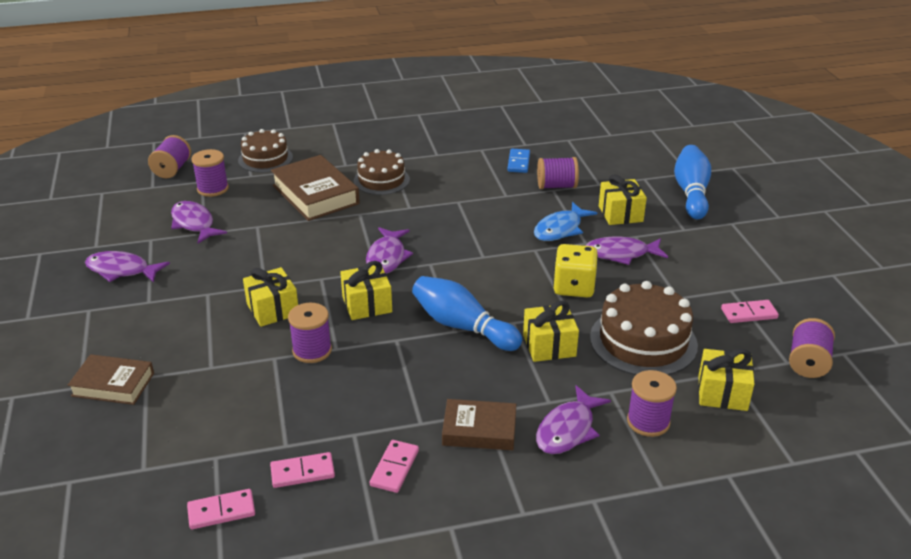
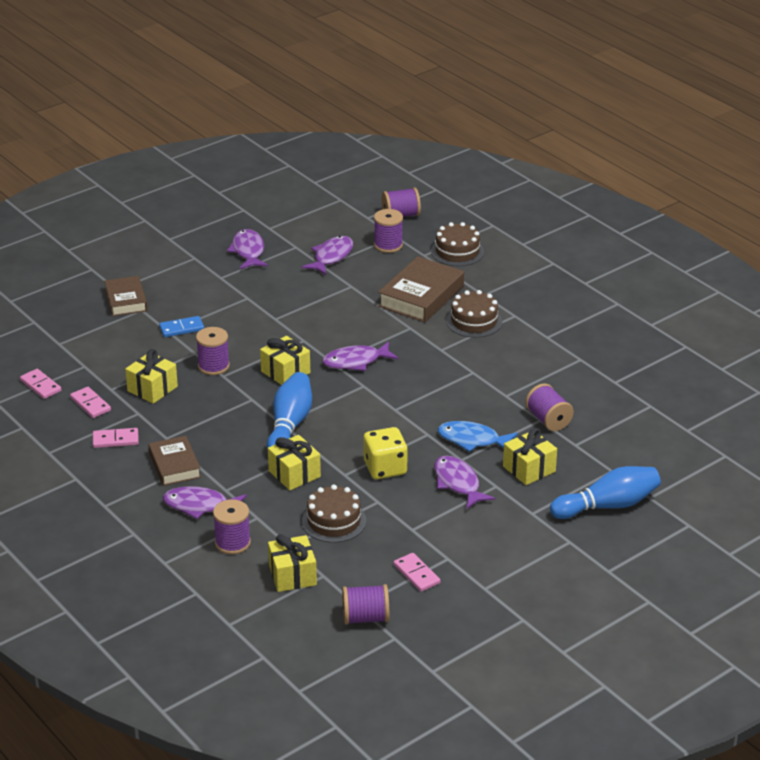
camera: 65 degrees right, 0 degrees up
yellow gift [243,267,298,327] -> yellow gift moved to [125,349,178,404]
blue domino [507,149,530,173] -> blue domino moved to [159,316,204,337]
brown cake [590,281,698,375] -> brown cake [302,484,366,543], size x0.67

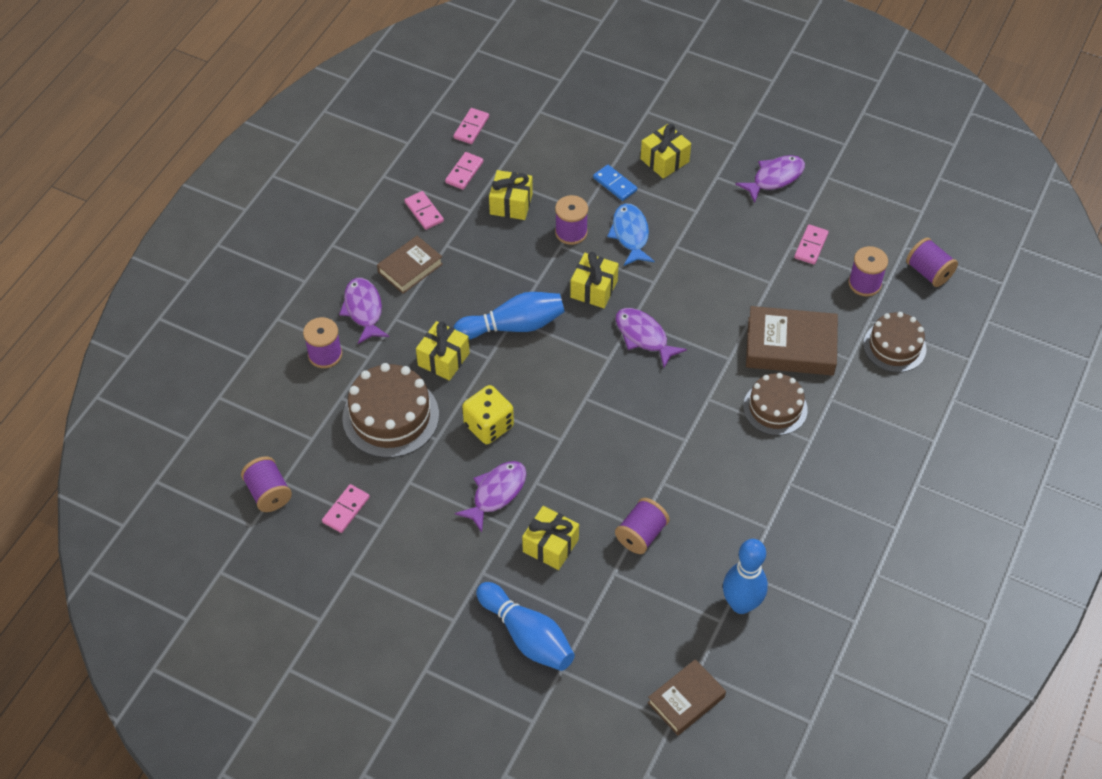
camera: 65 degrees right, 20 degrees up
brown book [104,276,147,316] -> brown book moved to [648,659,726,735]
yellow gift [268,534,317,592] -> yellow gift moved to [640,124,691,179]
purple fish [302,236,353,275] -> pink domino [794,224,829,264]
brown cake [302,484,366,543] -> brown cake [342,363,439,458], size x1.50
blue fish [438,421,518,452] -> blue fish moved to [607,203,654,266]
none -> blue bowling pin [723,539,768,614]

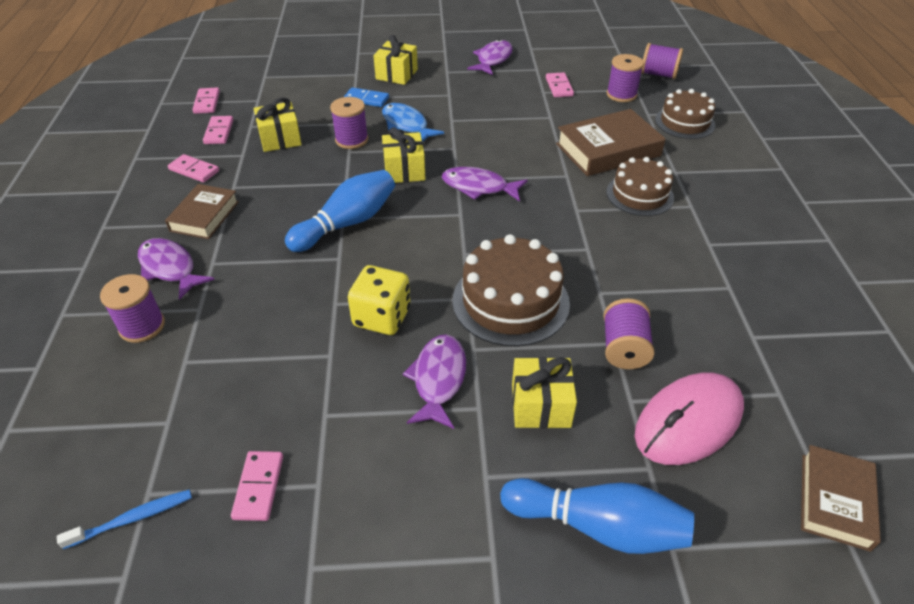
camera: 30 degrees left, 10 degrees down
purple spool [241,456,292,512] -> blue toothbrush [57,490,192,549]
brown cake [342,363,439,458] -> brown cake moved to [452,234,570,346]
yellow gift [416,321,470,381] -> none
blue bowling pin [723,539,768,614] -> none
none -> pink mouse [635,373,744,465]

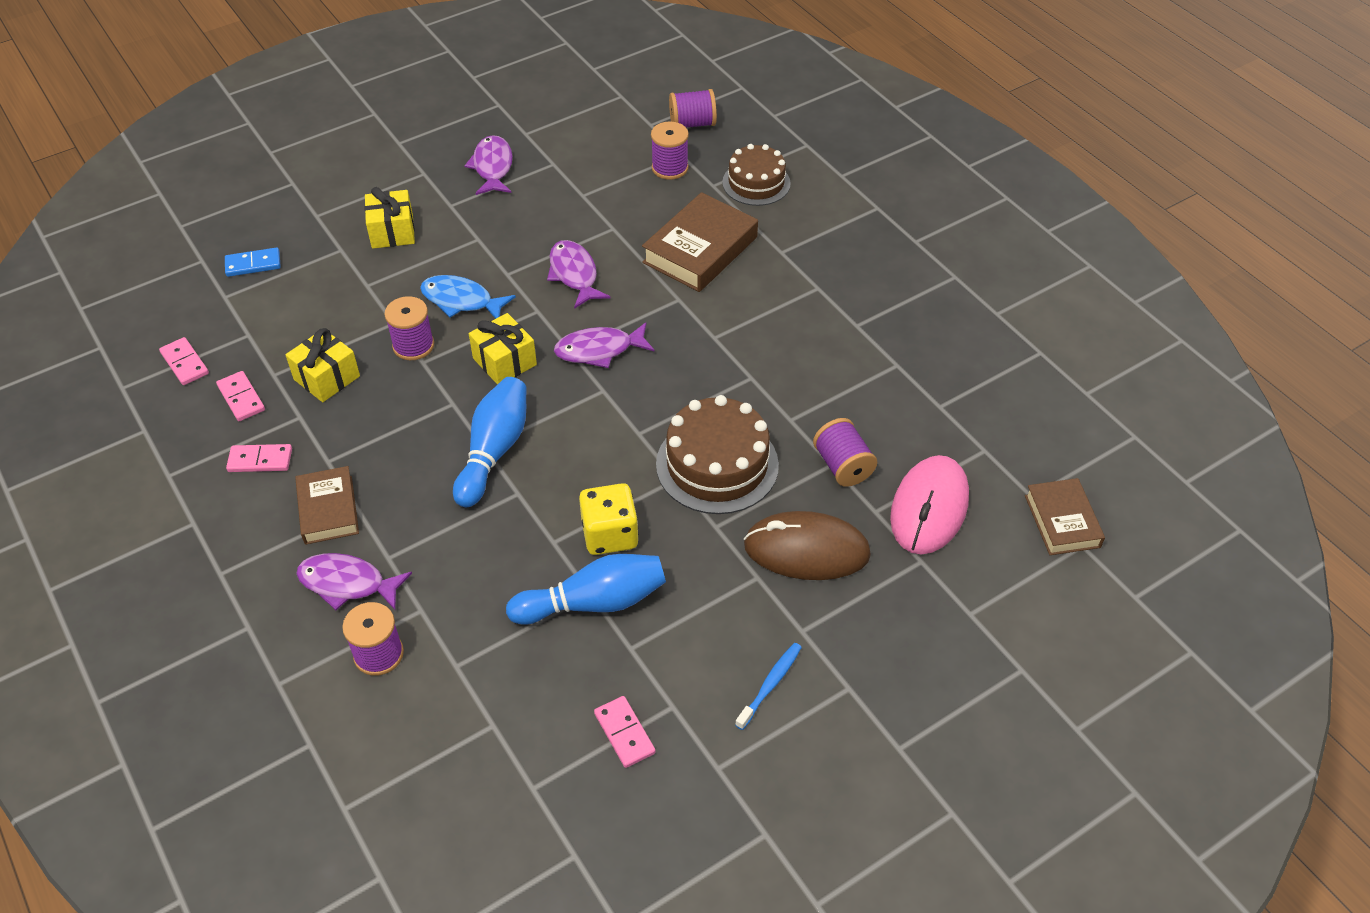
camera: 30 degrees left, 5 degrees up
blue toothbrush [57,490,192,549] -> blue toothbrush moved to [735,643,802,730]
blue domino [344,88,389,107] -> blue domino moved to [225,247,281,277]
purple fish [403,334,466,429] -> purple fish moved to [547,240,610,309]
blue bowling pin [500,478,694,554] -> blue bowling pin moved to [506,554,666,625]
yellow gift [512,357,577,428] -> brown mouse [744,511,871,580]
pink domino [546,72,574,97] -> none
brown cake [607,157,674,216] -> none

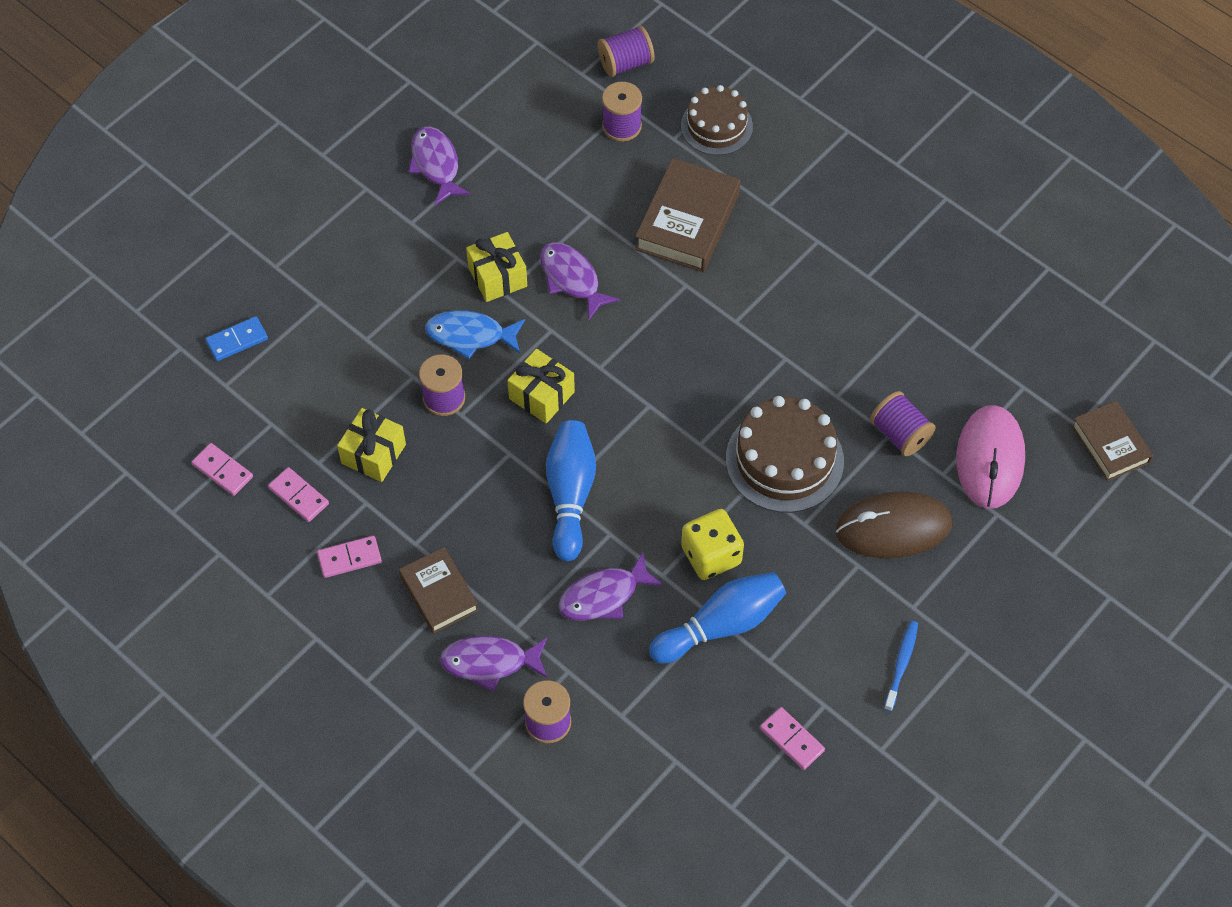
camera: 15 degrees left, 10 degrees up
yellow gift [365,187,415,249] -> yellow gift moved to [466,232,527,302]
purple fish [554,322,655,368] -> purple fish moved to [558,552,663,620]

